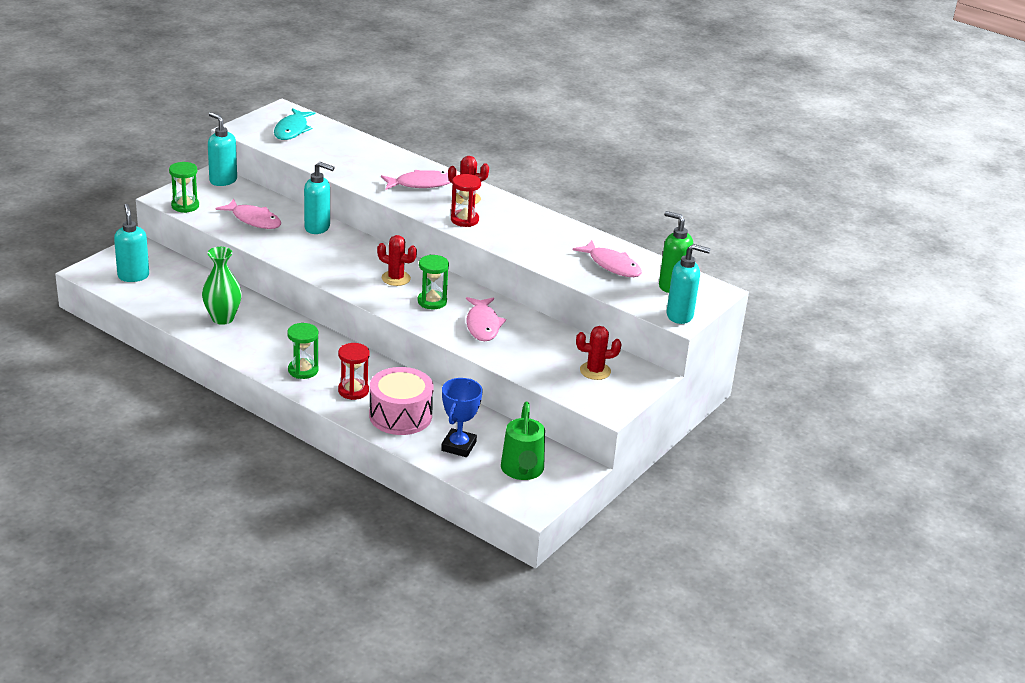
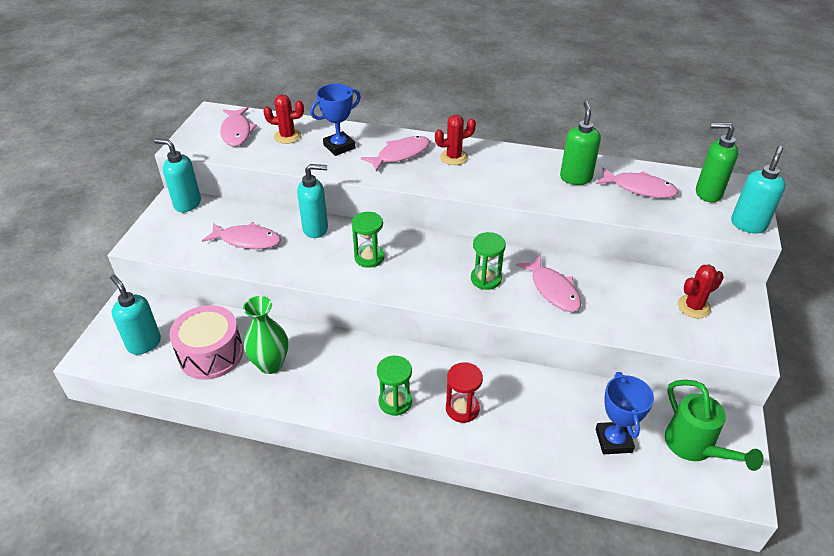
camera: 20 degrees left, 10 degrees up
green hourglass [169,162,199,213] -> green hourglass moved to [352,212,385,268]
turquoise fish [274,108,316,140] -> pink fish [220,107,257,146]
pink drum [369,367,434,435] -> pink drum moved to [169,305,243,380]
red cactus [377,235,417,286] -> red cactus moved to [264,94,304,144]
red hourglass [451,174,481,227] -> none
turquoise soap dispenser [667,244,711,324] -> turquoise soap dispenser turned 45 degrees counterclockwise [731,146,786,234]
none -> blue trophy [310,84,361,156]
none -> green soap dispenser [560,101,601,185]

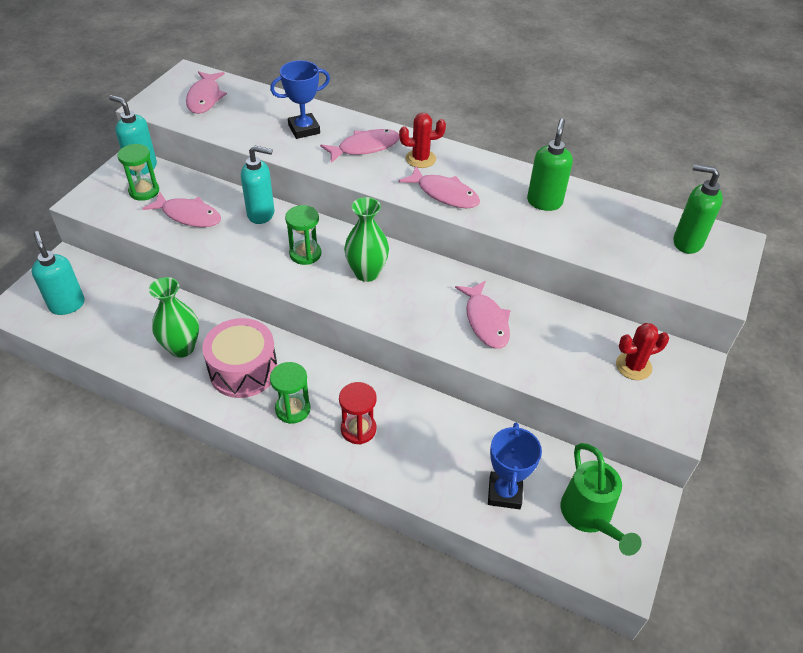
camera: 10 degrees right, 5 degrees up
pink drum [169,305,243,380] -> pink drum moved to [202,318,277,398]
red cactus [264,94,304,144] -> none
green hourglass [471,232,506,290] -> green hourglass moved to [117,144,159,201]
pink fish [596,167,678,198] -> pink fish moved to [399,166,480,208]
turquoise soap dispenser [731,146,786,234] -> none
none -> green vase [344,197,389,282]

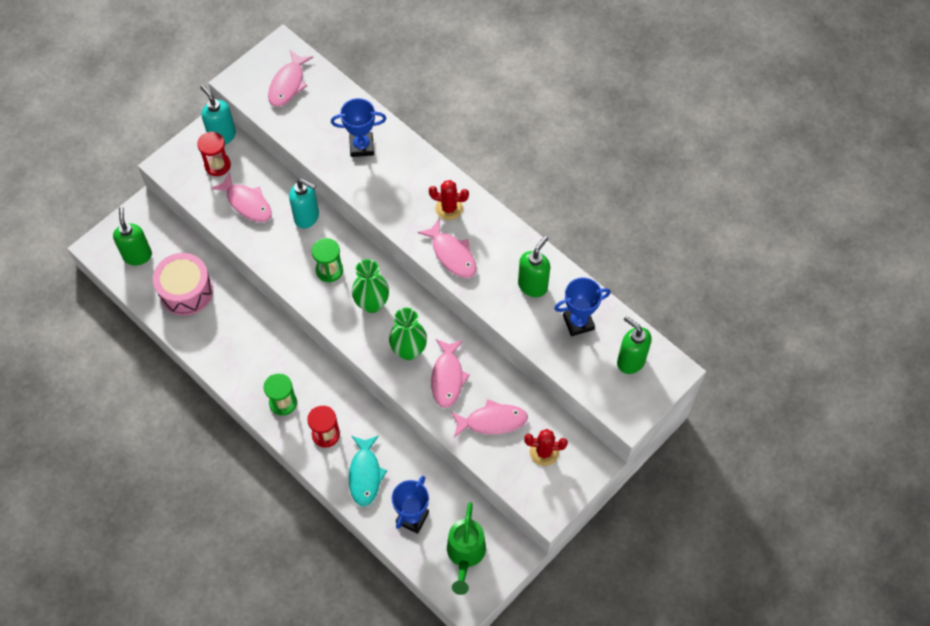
camera: 20 degrees right, 15 degrees up
turquoise soap dispenser [31,231,85,315] -> green soap dispenser [113,207,152,266]
green hourglass [117,144,159,201] -> red hourglass [197,132,231,176]
green vase [149,277,199,358] -> green vase moved to [389,308,427,360]
pink drum [202,318,277,398] -> pink drum moved to [153,253,213,316]
pink fish [320,129,400,163] -> pink fish moved to [451,399,528,437]
none -> turquoise fish [349,435,387,507]
none -> blue trophy [554,278,611,336]

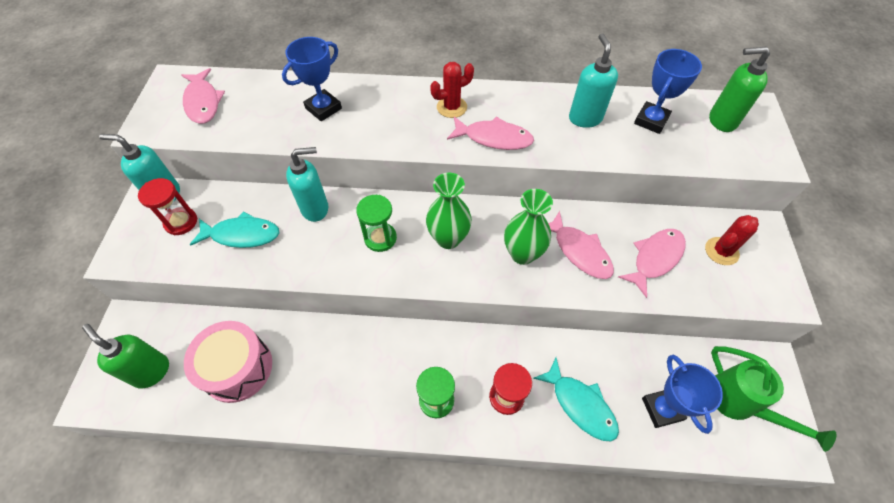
camera: 40 degrees left, 5 degrees down
pink fish [211,172,272,222] -> turquoise fish [190,211,279,248]
green soap dispenser [518,236,550,297] -> turquoise soap dispenser [569,34,618,128]

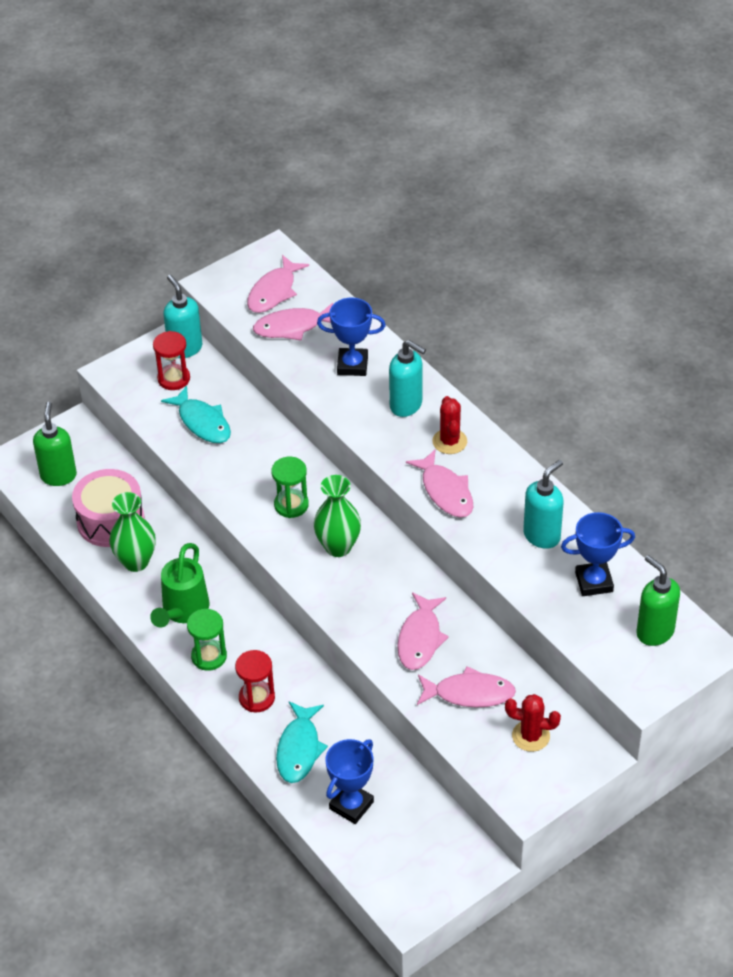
camera: 50 degrees right, 10 degrees down
turquoise soap dispenser [286,147,328,222] -> turquoise soap dispenser moved to [389,340,426,417]
red cactus [430,62,474,118] -> red cactus turned 60 degrees clockwise [433,396,467,454]
green vase [504,189,553,265] -> green vase moved to [109,492,156,572]
green watering can [711,346,836,452] -> green watering can moved to [150,543,209,627]
none -> pink fish [253,303,333,341]

